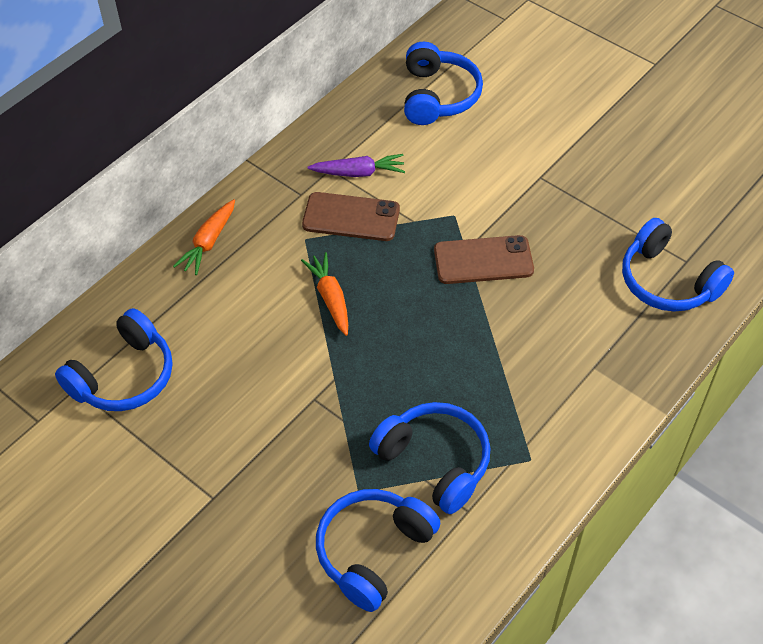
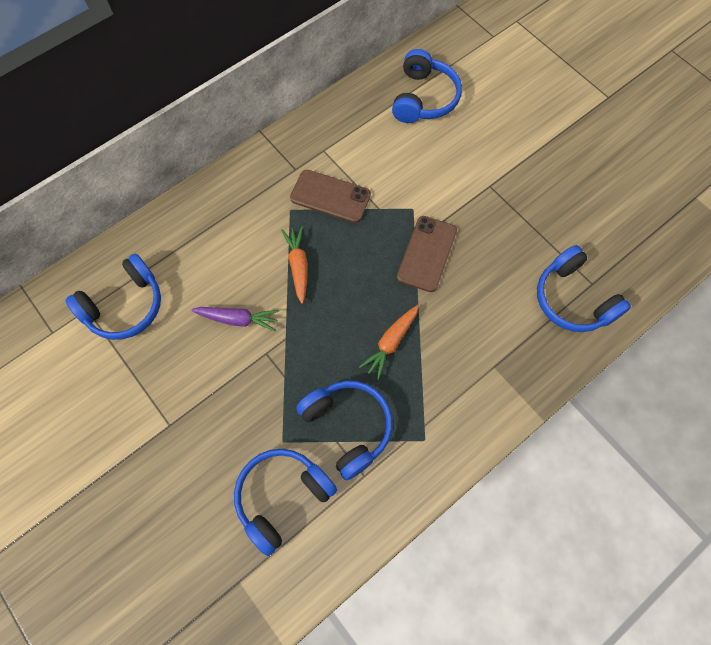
camera: 10 degrees right, 15 degrees up
orange carrot [173,199,235,275] -> orange carrot moved to [359,305,419,380]
purple carrot [308,154,405,177] -> purple carrot moved to [192,307,279,331]
brown phone [434,235,534,284] -> brown phone turned 75 degrees counterclockwise [397,216,457,292]

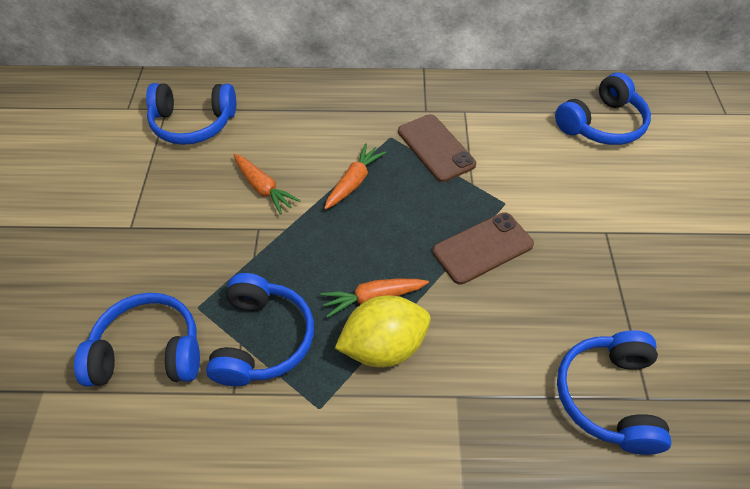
camera: 40 degrees right, 15 degrees down
purple carrot [192,307,279,331] -> orange carrot [234,154,301,215]
none -> yellow lemon [335,296,431,367]

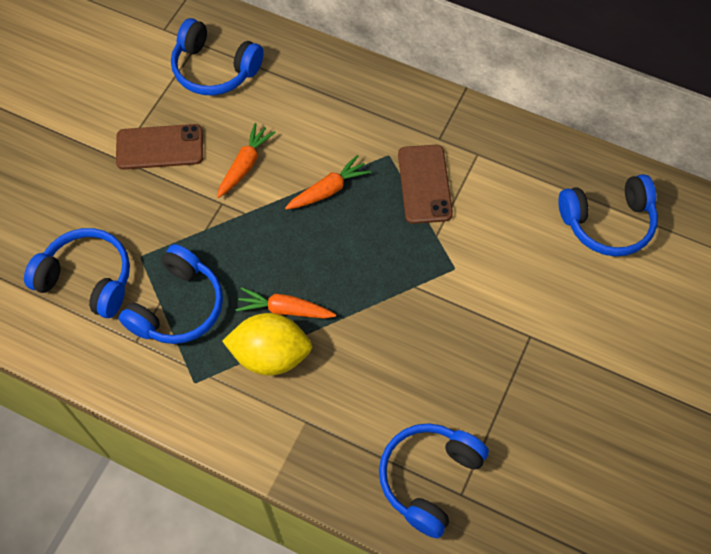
camera: 25 degrees right, 10 degrees up
orange carrot [234,154,301,215] -> orange carrot turned 135 degrees counterclockwise [217,123,276,198]
brown phone [432,212,534,285] -> brown phone moved to [116,124,203,170]

